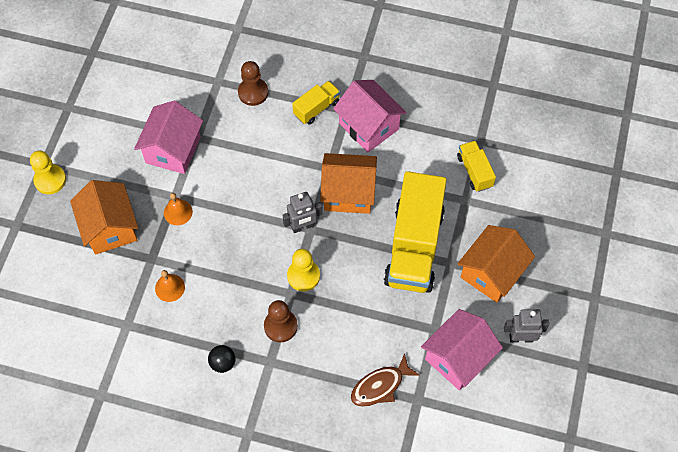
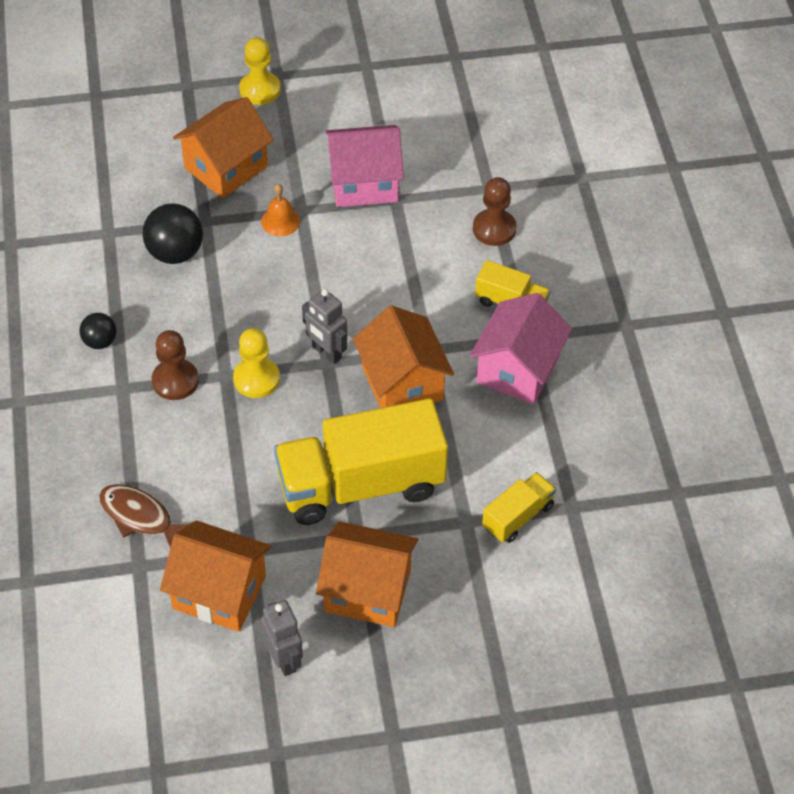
camera: 65 degrees right, 10 degrees down
orange bell [155,270,185,302] -> black ball [142,203,203,264]
pink house [421,309,503,390] -> orange house [160,520,271,632]

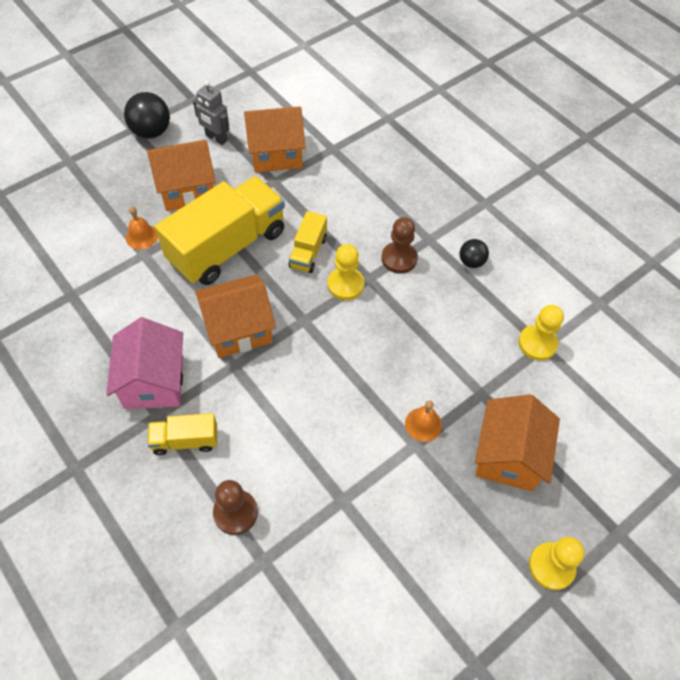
camera: 150 degrees right, 5 degrees up
brown fish [99,484,189,548] -> none
black ball [142,203,203,264] -> black ball moved to [124,92,170,139]
grey robot [302,289,347,364] -> none
pink house [325,125,404,207] -> none
orange house [353,305,454,408] -> orange house turned 60 degrees counterclockwise [195,274,276,358]
yellow truck [482,472,556,543] -> yellow truck moved to [289,211,327,273]
none -> orange bell [126,206,158,250]
none -> yellow pawn [518,305,564,361]

